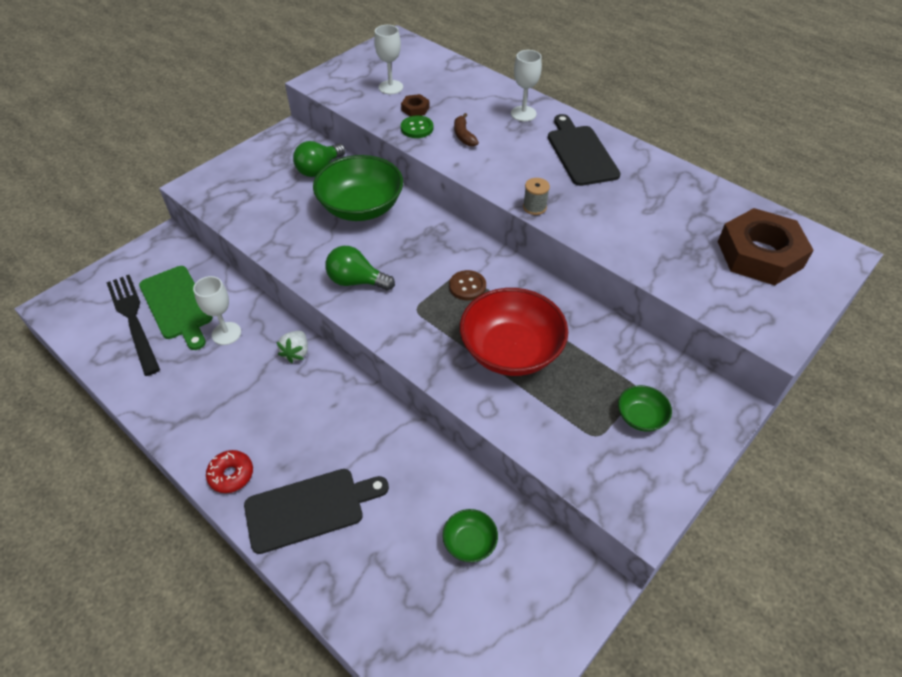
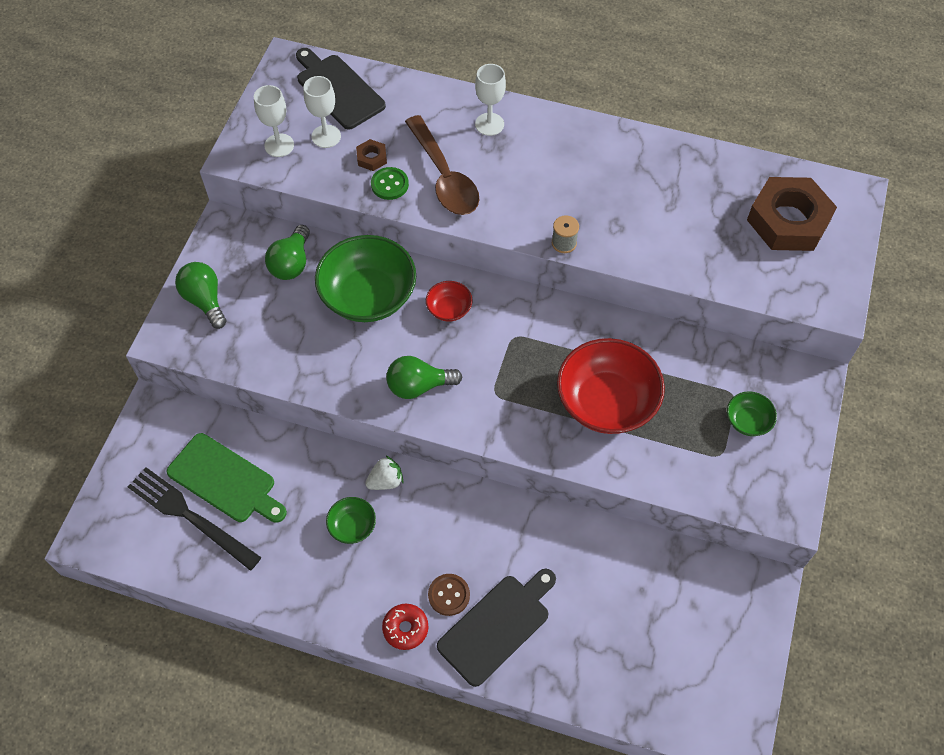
camera: 25 degrees left, 10 degrees up
white goblet [193,276,241,345] -> white goblet moved to [254,85,294,157]
white strawberry [277,331,308,363] -> white strawberry turned 105 degrees counterclockwise [365,455,404,490]
green bowl [443,509,498,562] -> green bowl moved to [326,497,376,544]
brown button [449,270,486,301] -> brown button moved to [428,574,470,616]
brown banana [454,113,479,147] -> brown spoon [405,115,479,215]
black cutting board [548,114,621,186] -> black cutting board moved to [296,48,386,129]
none -> green light bulb [175,262,227,329]
none -> red bowl [426,281,472,322]

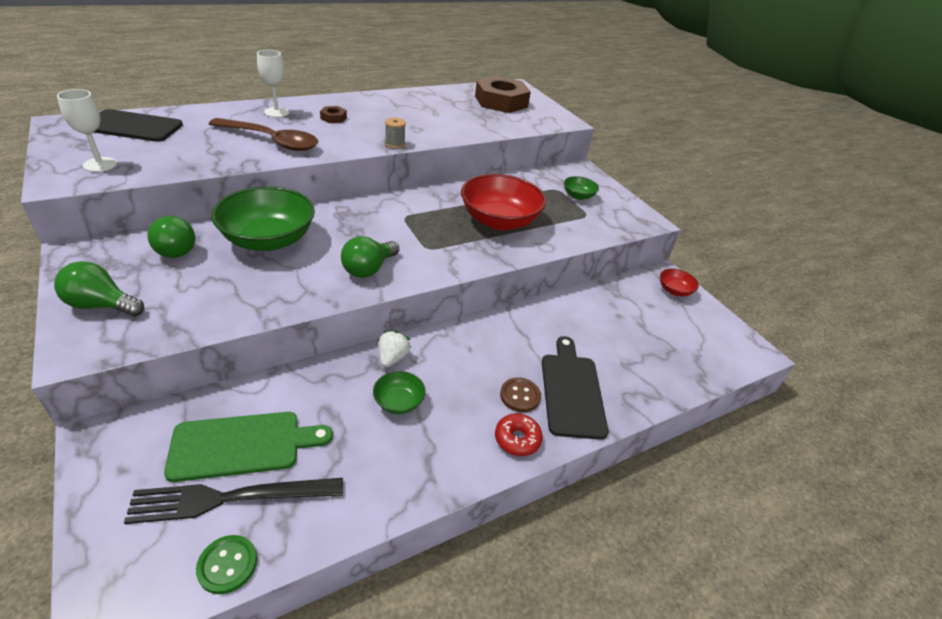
camera: 50 degrees left, 20 degrees down
white goblet [304,76,341,148] -> none
brown nut [356,139,387,171] -> brown nut moved to [320,106,347,123]
green button [371,167,409,200] -> green button moved to [196,535,257,594]
red bowl [426,281,472,322] -> red bowl moved to [660,269,699,296]

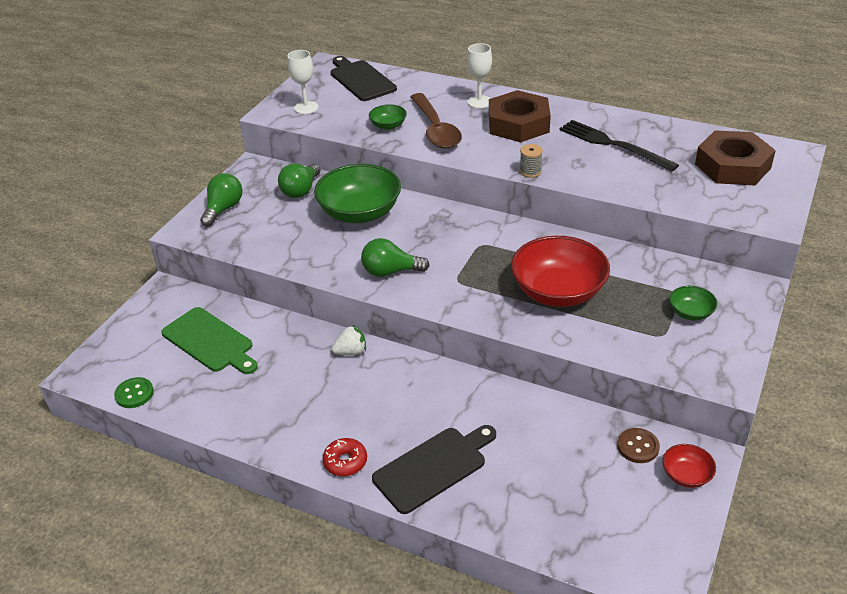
camera: 60 degrees right, 0 degrees up
green light bulb [54,261,144,316] -> green light bulb turned 45 degrees clockwise [200,173,243,227]
black fork [124,478,343,524] -> black fork moved to [559,120,679,171]
brown nut [320,106,347,123] -> brown nut [489,90,551,142], size x2.41
green bowl [373,371,426,414] -> green bowl moved to [369,104,407,130]
brown button [500,377,541,412] -> brown button moved to [617,428,660,463]

